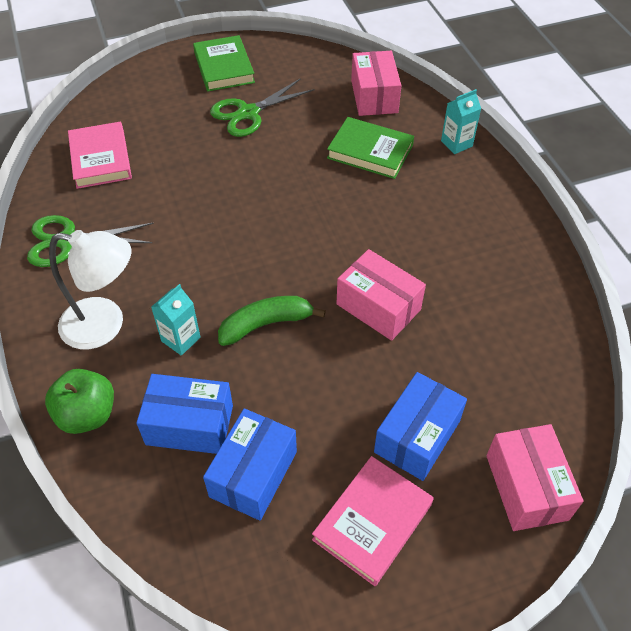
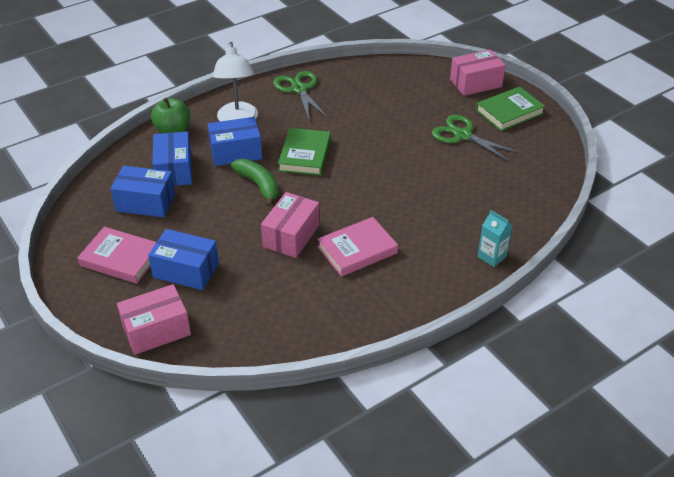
camera: 75 degrees right, 10 degrees down
pink book [68,122,132,189] -> pink book moved to [318,217,398,277]
turquoise carton [151,284,201,356] -> blue box [208,117,262,166]
green book [327,117,414,179] -> green book moved to [278,128,331,176]
pink box [351,51,401,116] -> pink box moved to [450,49,506,96]

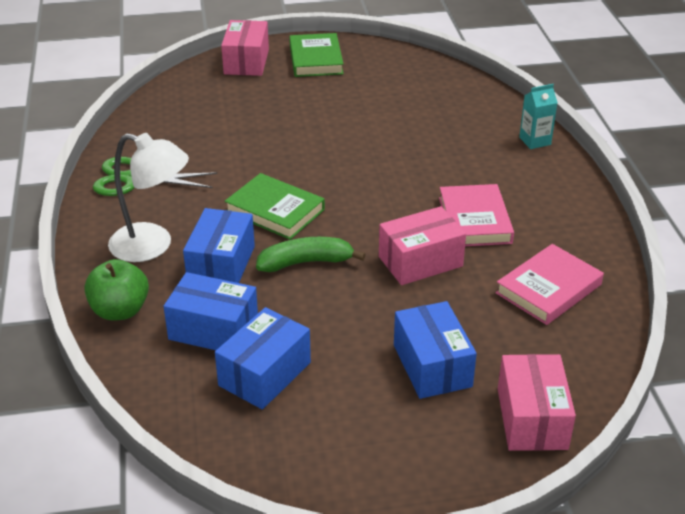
camera: 65 degrees left, 5 degrees down
pink book [77,227,156,284] -> pink book moved to [496,244,604,325]
blue box [148,229,219,290] -> blue box turned 60 degrees counterclockwise [394,301,477,399]
pink box [261,192,320,258] -> pink box turned 75 degrees counterclockwise [379,206,466,285]
green scissors [432,115,521,162] -> none

